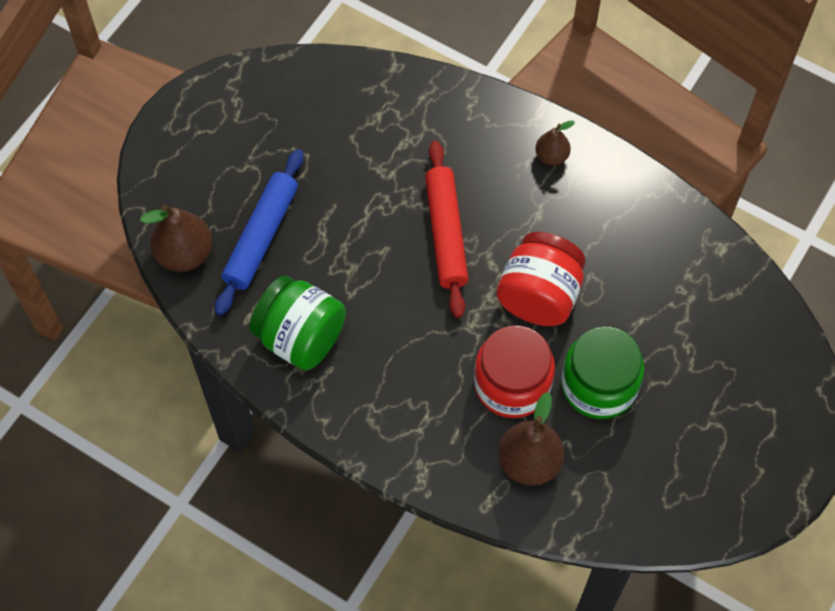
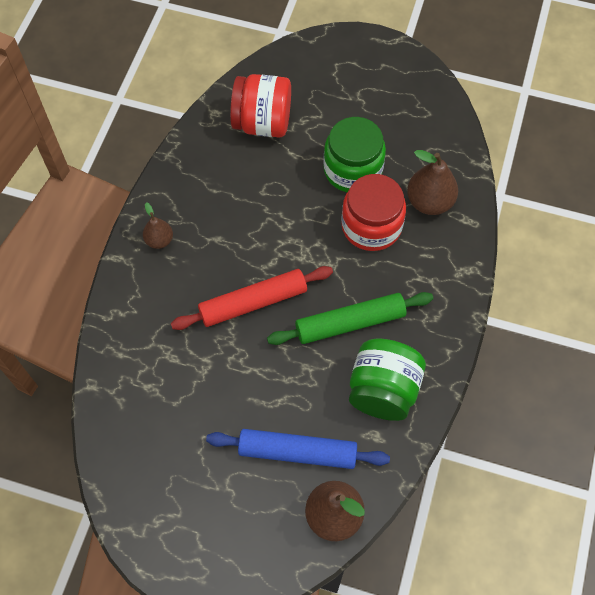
camera: 105 degrees left, 0 degrees up
red jar [497,232,586,326] -> red jar moved to [230,74,291,137]
none -> green rolling pin [267,292,433,345]

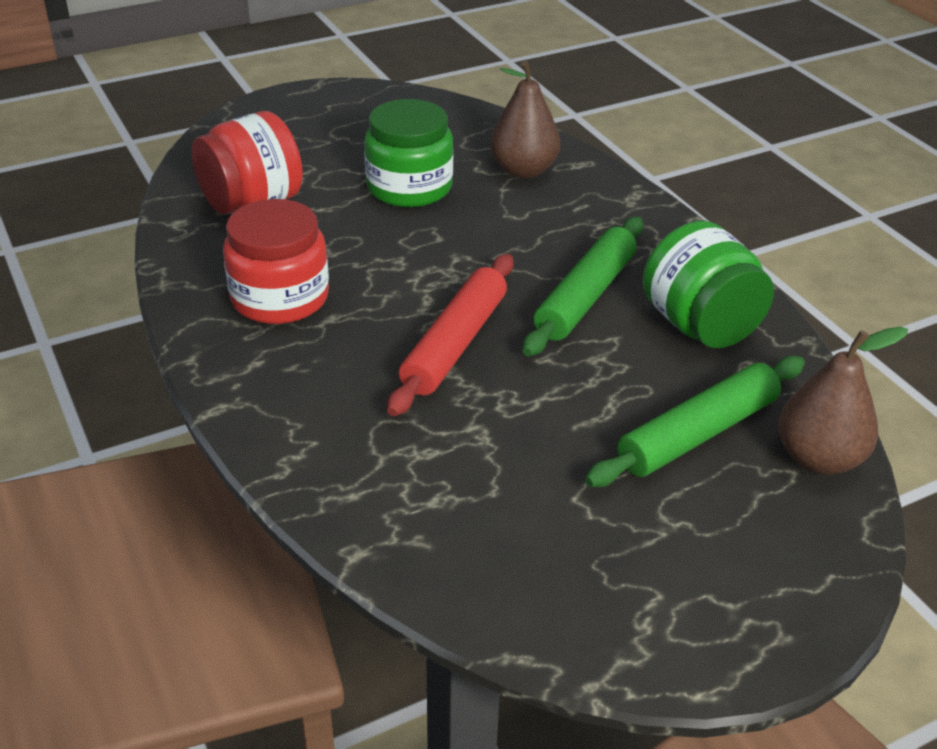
camera: 45 degrees left, 25 degrees down
brown pear [143,202,173,249] -> none
blue rolling pin [206,429,390,469] -> green rolling pin [585,356,805,487]
red jar [341,174,406,251] -> red jar moved to [223,199,329,324]

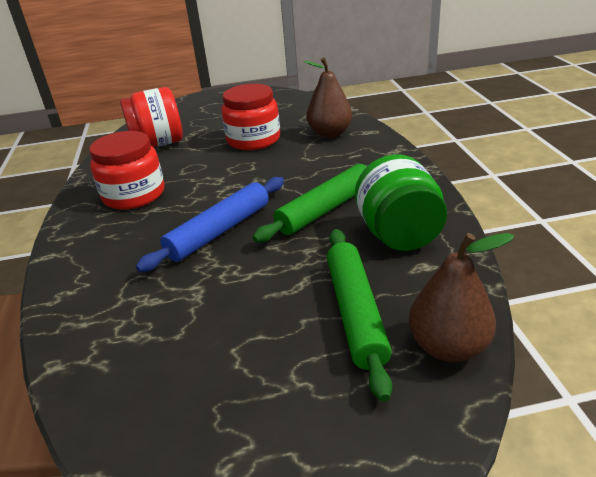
camera: 20 degrees right, 5 degrees down
green jar [364,99,453,207] -> red jar [222,84,280,150]
red rolling pin [387,254,514,416] -> blue rolling pin [136,177,284,272]
green rolling pin [585,356,805,487] -> green rolling pin turned 75 degrees counterclockwise [327,229,392,402]

